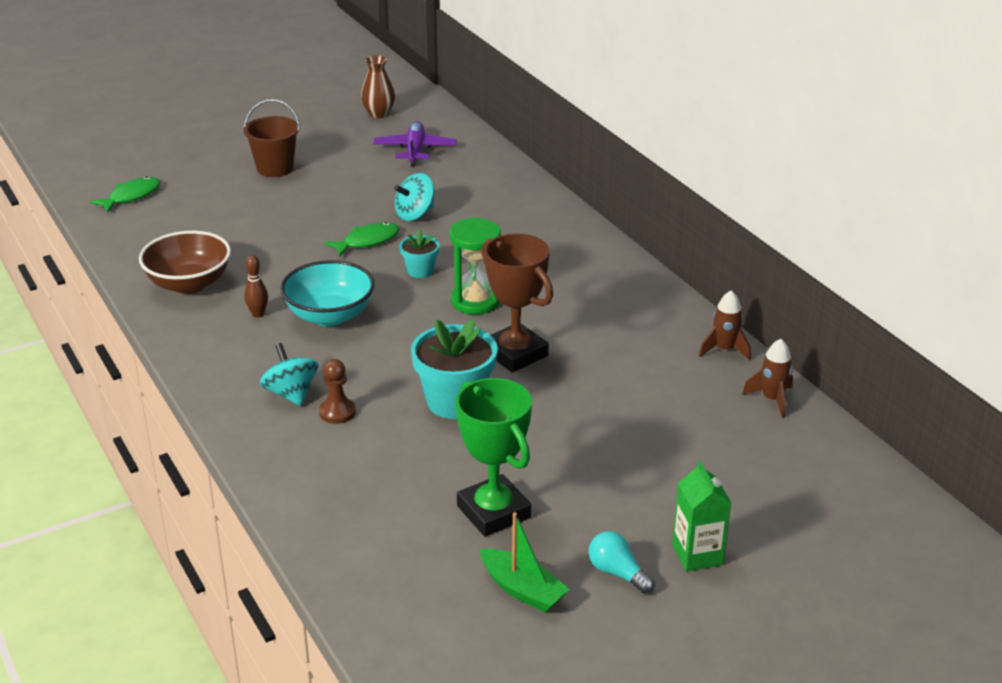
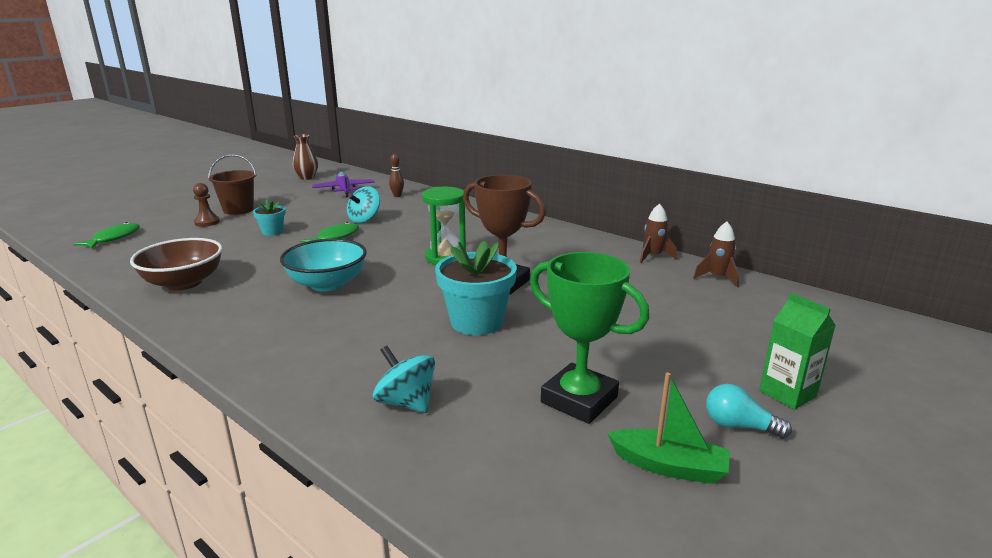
camera: 20 degrees left, 10 degrees down
brown bowling pin [244,255,268,318] -> brown bowling pin moved to [389,154,404,197]
turquoise spinning top [260,343,318,406] -> turquoise spinning top moved to [373,346,435,413]
brown pawn [319,359,356,424] -> brown pawn moved to [193,183,220,227]
turquoise flower pot [400,229,440,278] -> turquoise flower pot moved to [253,198,286,236]

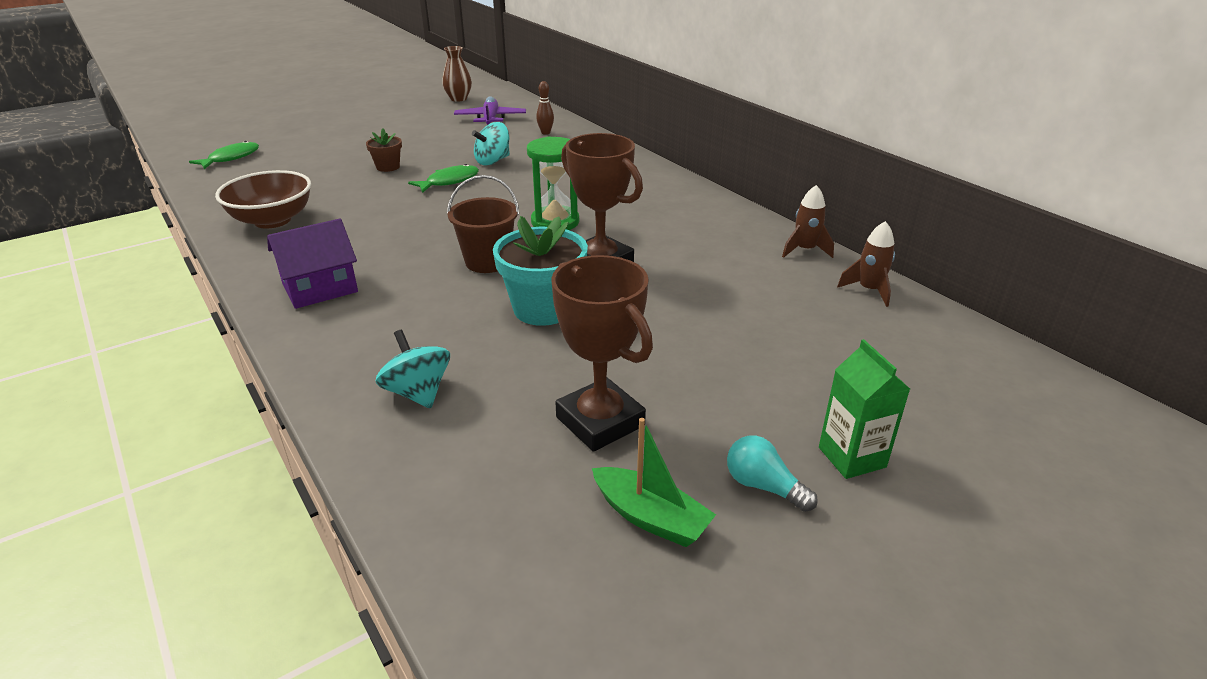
camera: 15 degrees right, 10 degrees up
brown pawn [193,183,220,227] -> none
brown bucket [208,154,257,215] -> brown bucket moved to [447,175,519,273]
turquoise flower pot [253,198,286,236] -> brown flower pot [366,129,402,172]
turquoise bowl [280,239,367,292] -> none
green trophy [530,252,649,424] -> brown trophy [551,255,653,452]
none -> purple house [267,218,358,309]

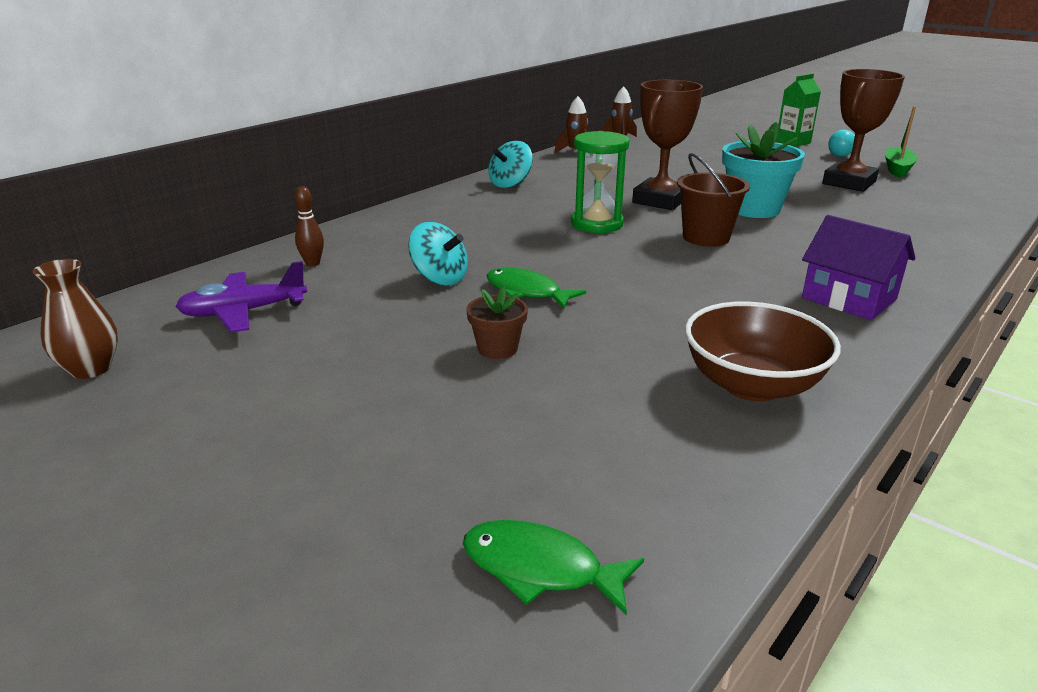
camera: 105 degrees left, 5 degrees down
turquoise spinning top [376,330,450,408] -> turquoise spinning top moved to [488,141,533,188]

